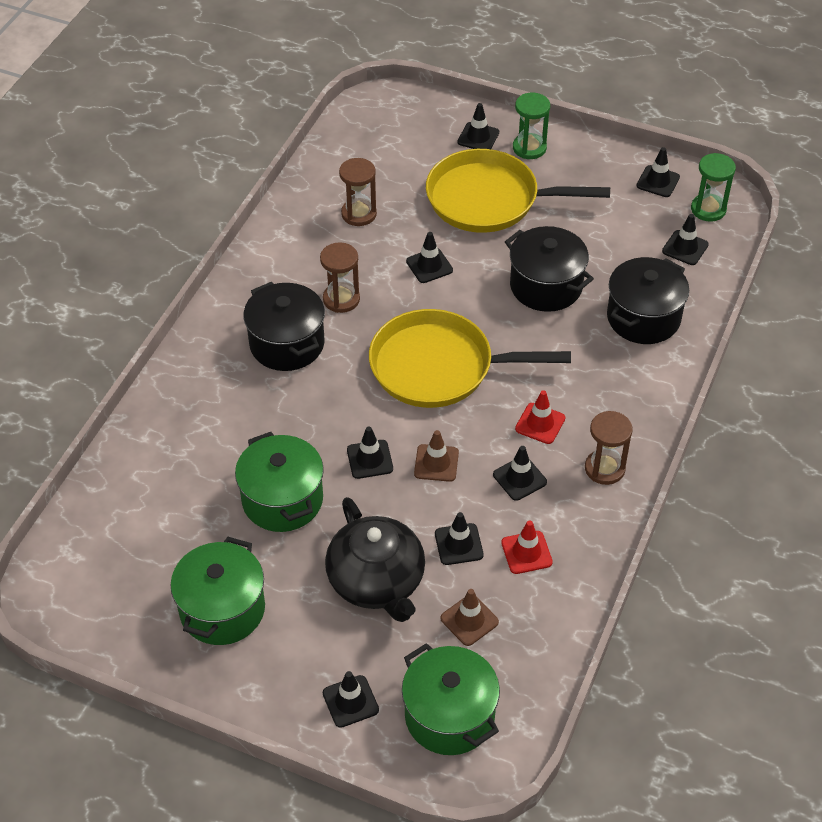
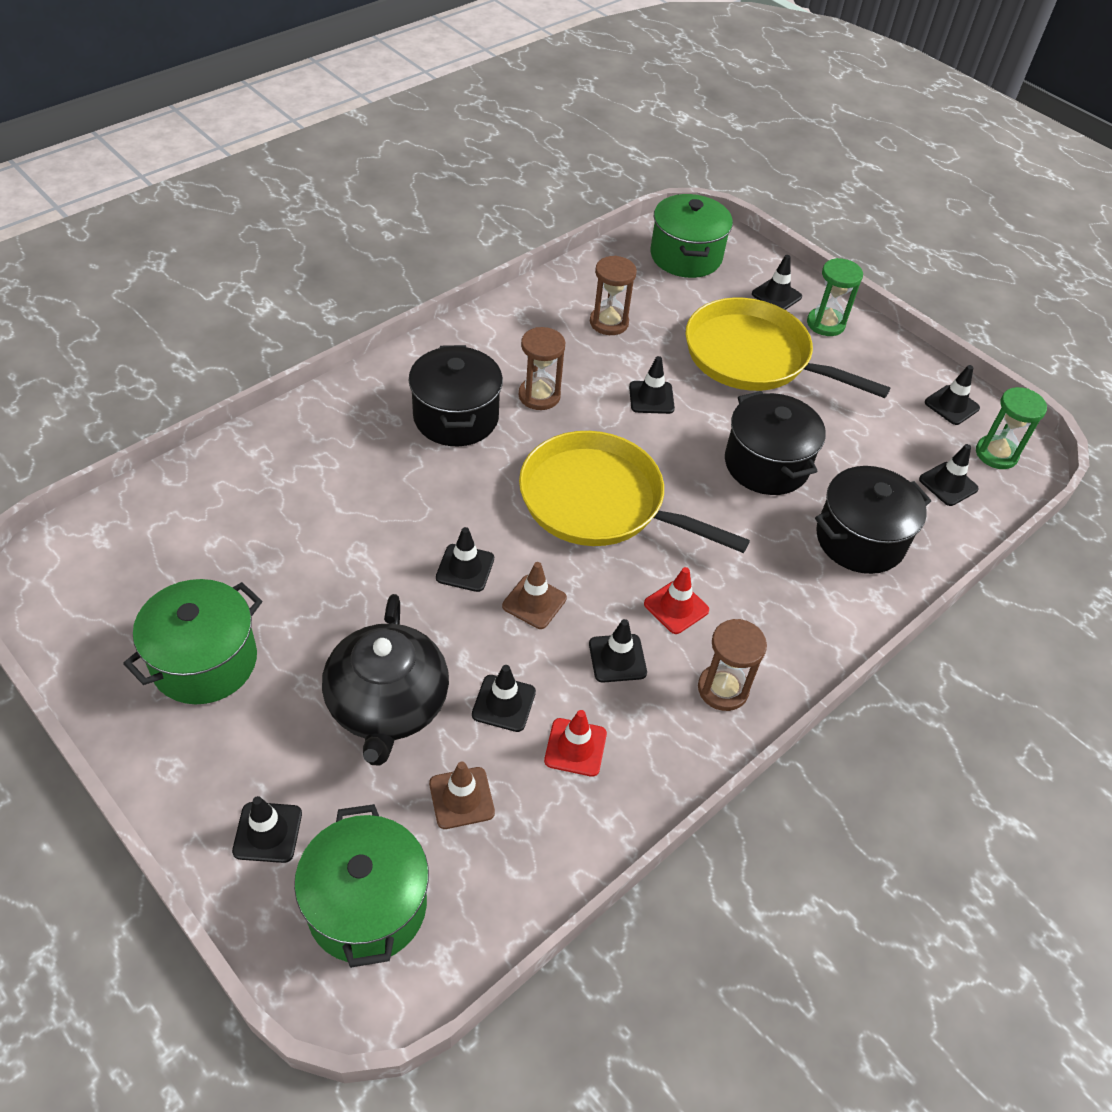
camera: 20 degrees right, 0 degrees up
green pot [235,432,324,532] -> green pot moved to [650,194,733,278]

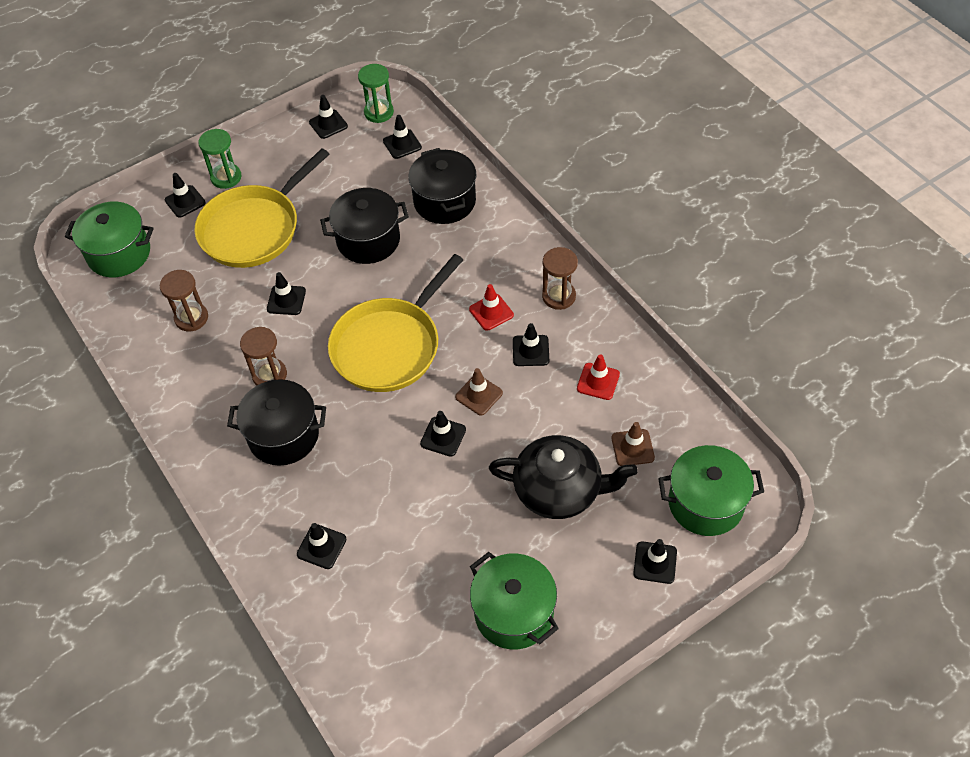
camera: 75 degrees left, 5 degrees up
black traffic cone [472,665,536,732] -> black traffic cone moved to [297,523,347,569]

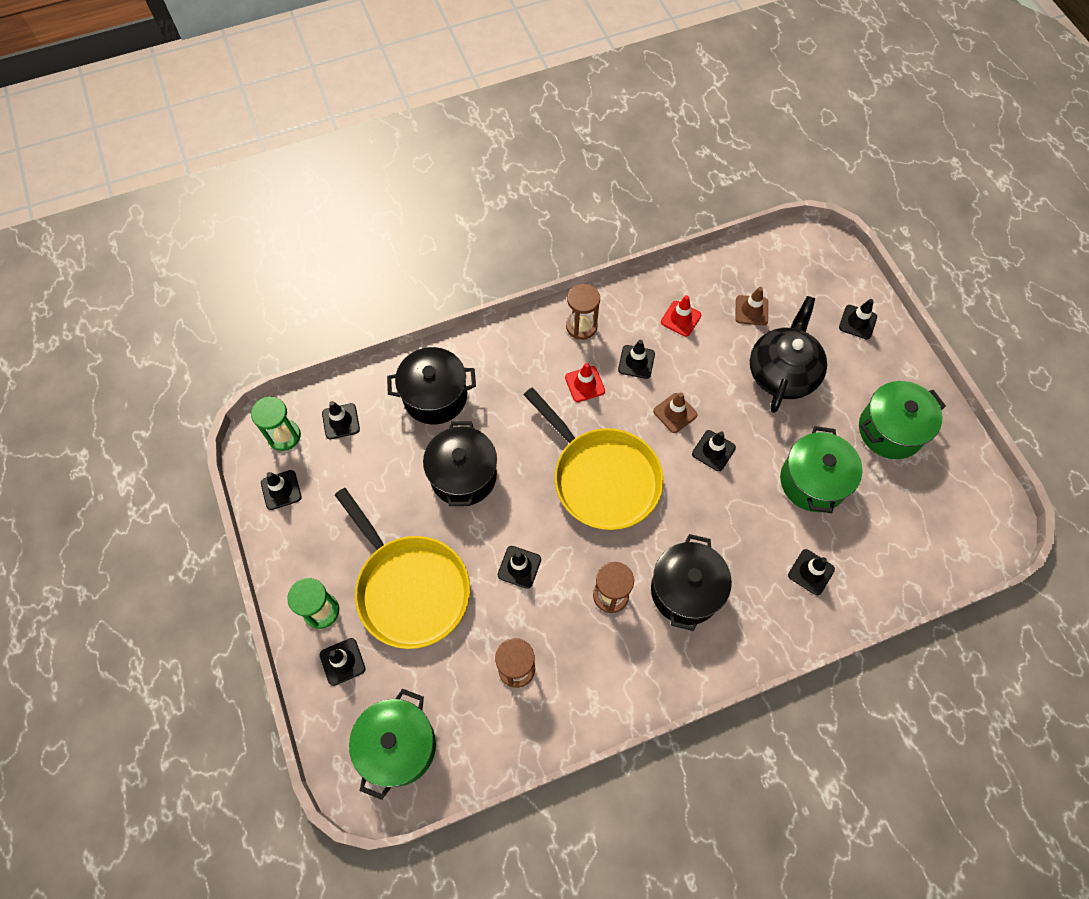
camera: 80 degrees left, 10 degrees up
green pot [658,445,764,536] -> green pot moved to [780,426,863,513]

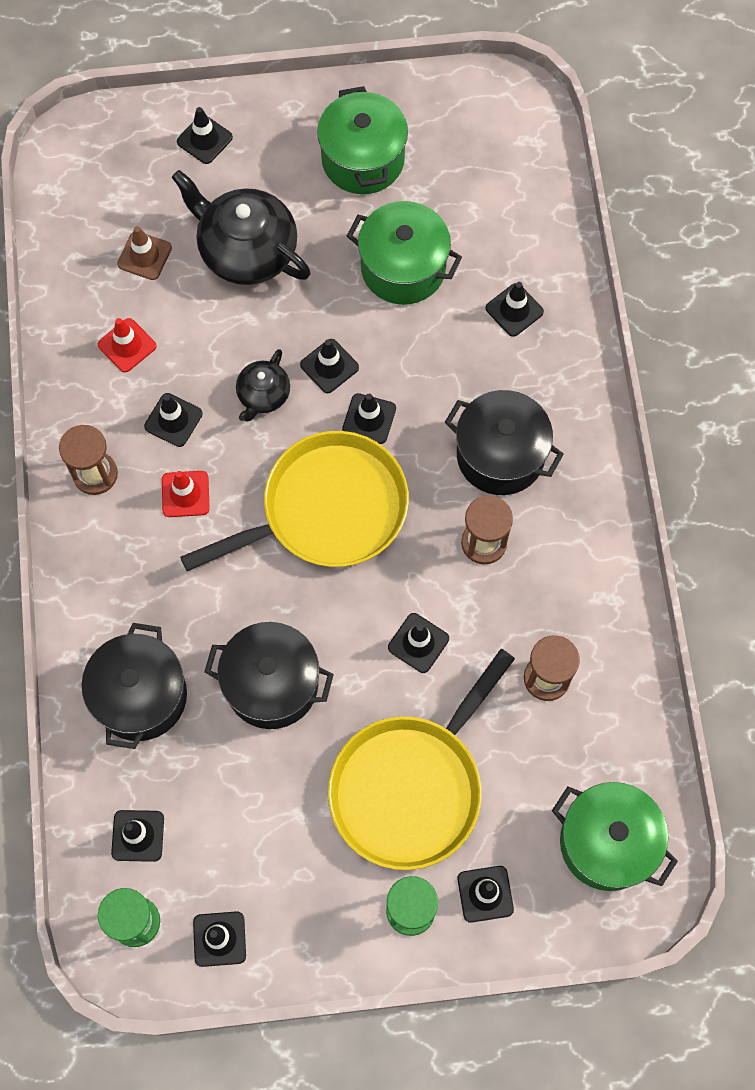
camera: 75 degrees left, 5 degrees up
yellow pan [335,488,470,649] -> yellow pan turned 150 degrees clockwise [328,649,515,870]
brown traffic cone [653,393,697,433] -> black teapot [236,349,290,422]
none -> black traffic cone [342,393,396,444]

